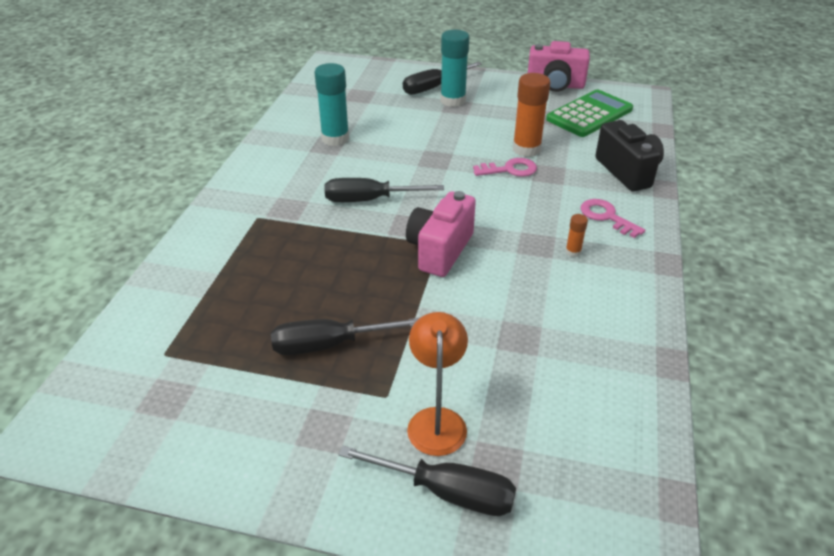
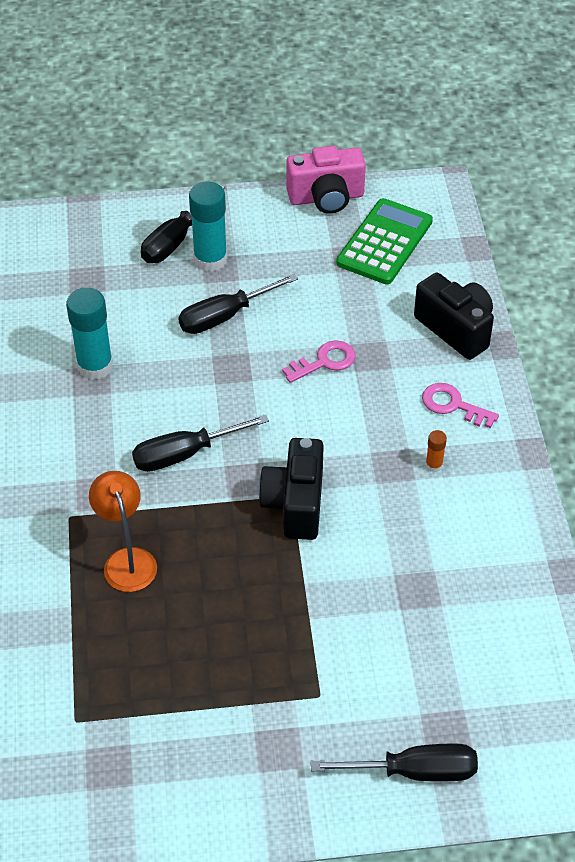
camera: 20 degrees left, 10 degrees up
black screwdriver [271,318,419,355] -> black screwdriver moved to [178,274,298,334]
pink camera [406,191,476,277] -> black camera [259,438,324,540]
orange lamp [407,312,468,456] -> orange lamp moved to [89,471,157,592]
orange glue stick [513,73,550,157] -> none

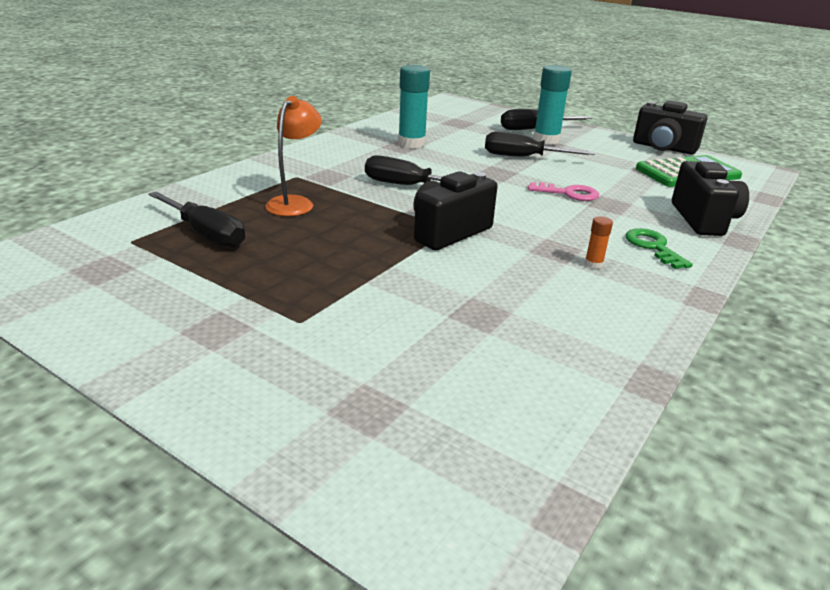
camera: 40 degrees right, 20 degrees down
pink camera [286,146,366,214] -> black camera [633,100,708,155]
black screwdriver [311,743,478,782] -> black screwdriver moved to [149,191,245,248]
pink key [422,383,499,428] -> green key [626,228,693,269]

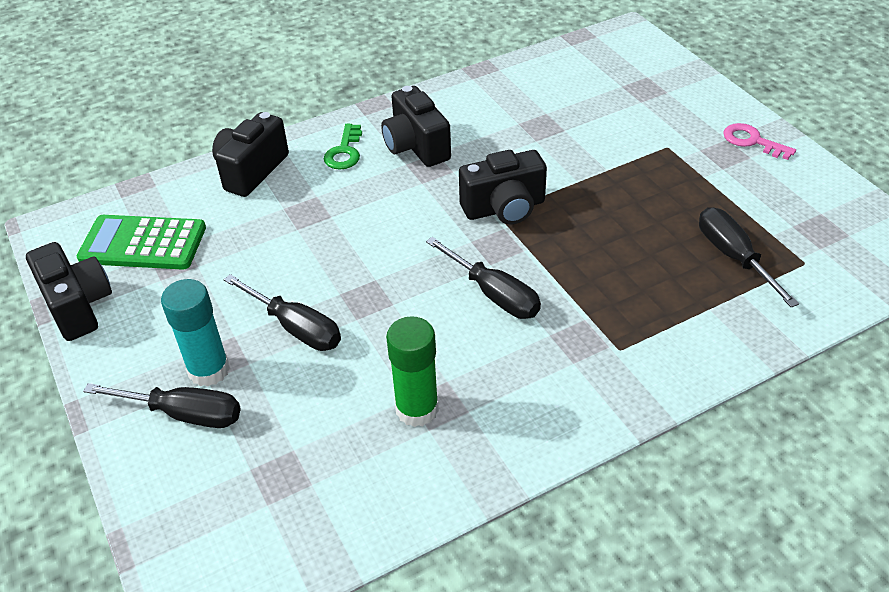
camera: 150 degrees left, 15 degrees up
orange lamp [265,96,322,216] -> none
turquoise glue stick [398,65,430,148] -> green glue stick [386,316,439,427]
pink key [528,182,599,201] -> pink key moved to [723,123,796,160]
orange glue stick [585,216,613,269] -> black camera [381,86,451,167]

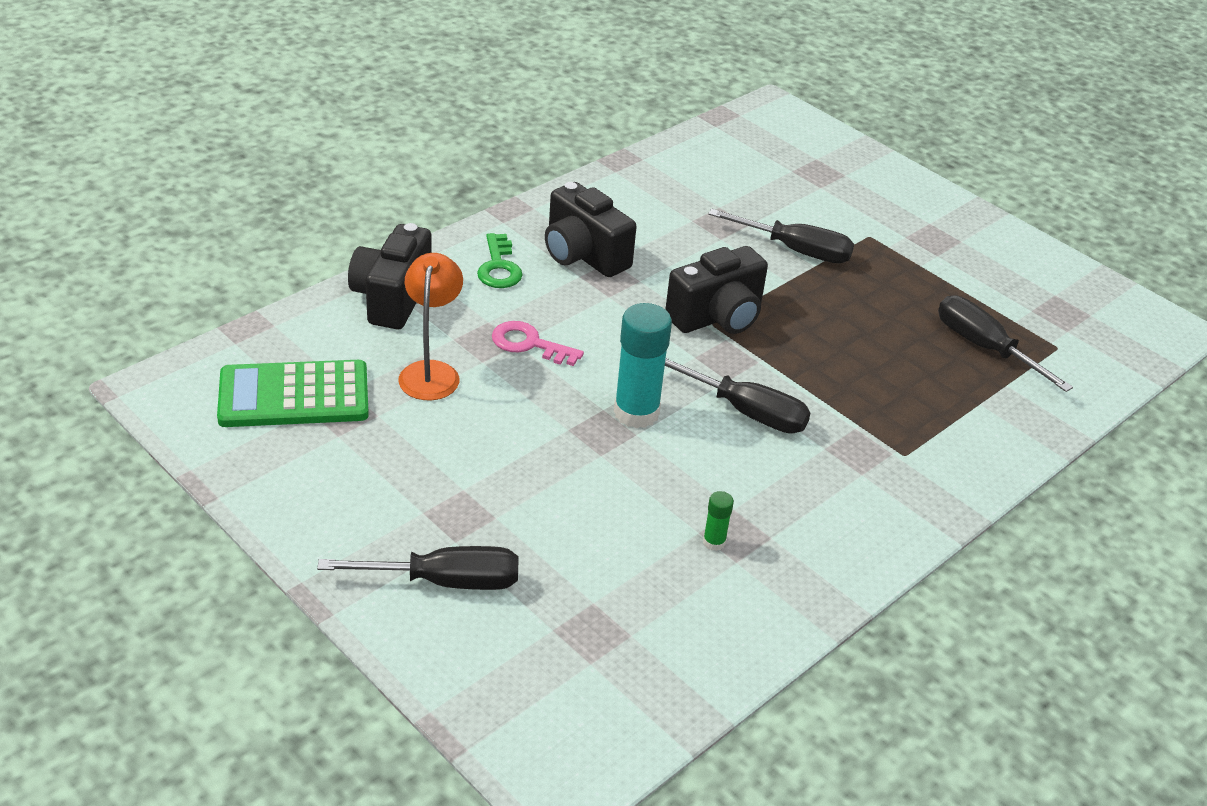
camera: 20 degrees left, 5 degrees down
black camera [26,242,112,341] -> none
turquoise glue stick [161,279,230,387] -> turquoise glue stick moved to [614,303,672,428]
black screwdriver [224,274,341,351] -> black screwdriver moved to [708,209,854,264]
green glue stick [386,316,439,427] -> green glue stick [703,491,734,551], size x0.46
pink key [723,123,796,160] -> pink key moved to [492,321,584,366]
none -> orange lamp [398,253,463,400]

